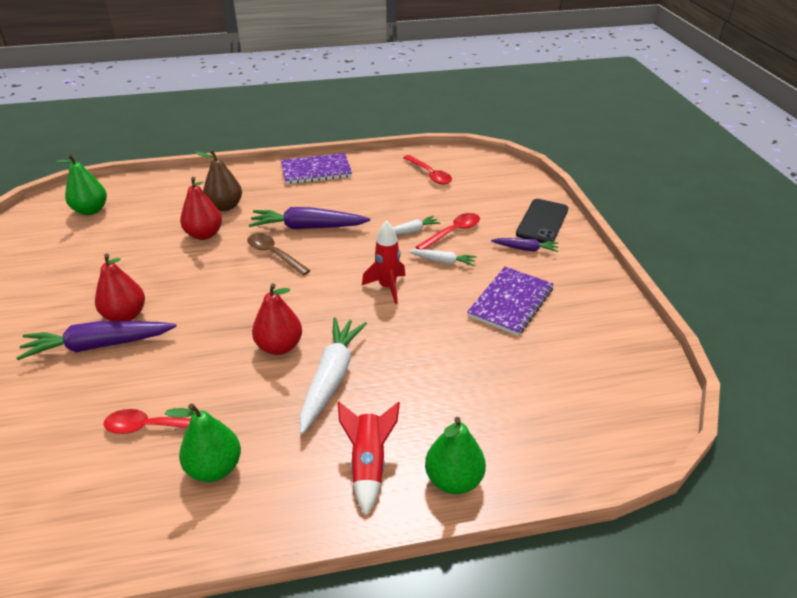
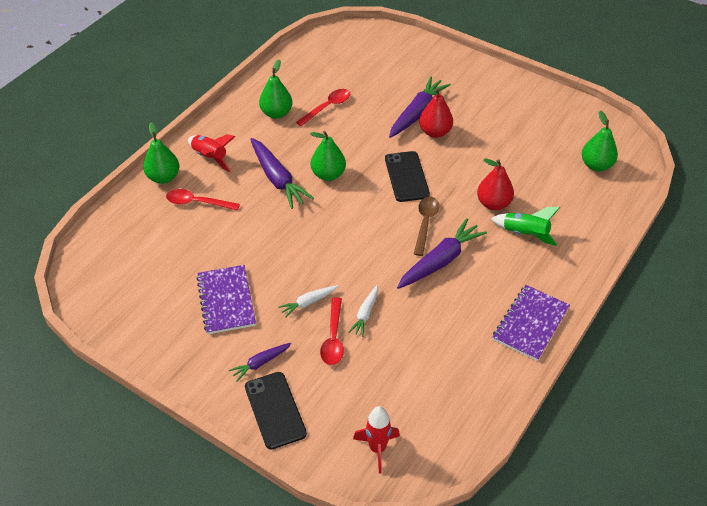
camera: 135 degrees right, 10 degrees up
brown pear [195,150,242,211] -> green rocket [491,207,560,246]
brown spoon [247,233,311,276] -> brown spoon turned 75 degrees counterclockwise [414,197,439,256]
red pear [252,283,302,355] -> green pear [310,131,346,181]
white carrot [300,317,367,434] -> purple carrot [250,138,314,209]
red rocket [362,220,405,304] -> red rocket moved to [353,406,400,474]
red spoon [403,155,452,184] -> red spoon moved to [166,189,240,211]
none -> black phone [385,151,430,202]

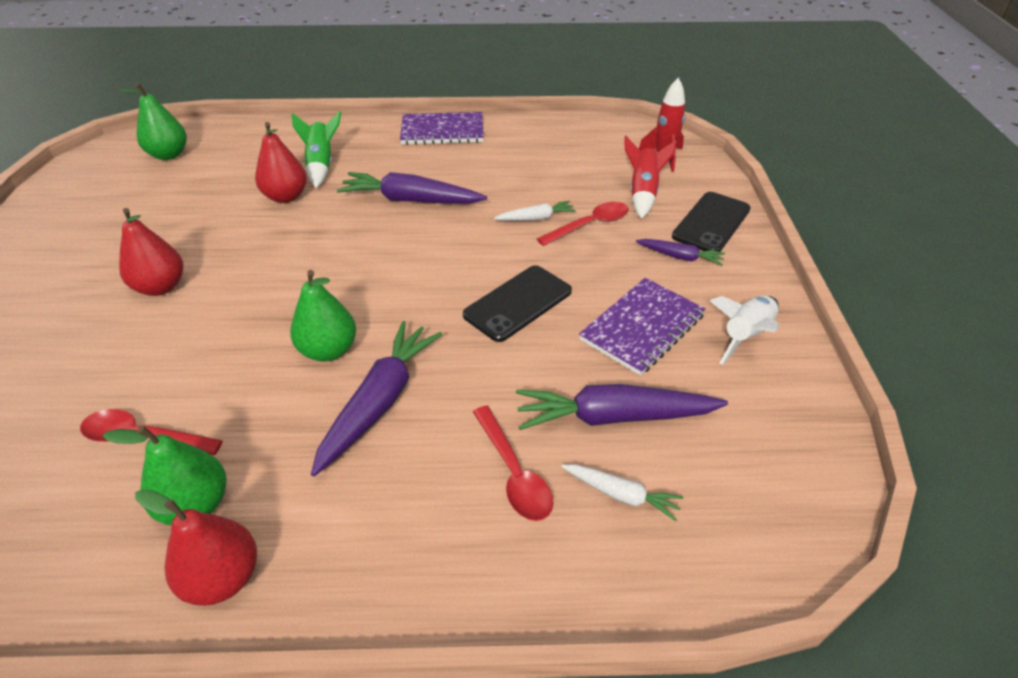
camera: 125 degrees left, 5 degrees down
green pear [143,122,179,184] -> none
red rocket [188,134,235,172] -> red rocket moved to [624,136,677,219]
white carrot [278,285,338,318] -> white carrot moved to [561,464,684,521]
black phone [385,151,430,202] -> black phone moved to [463,265,572,342]
purple carrot [389,76,451,138] -> purple carrot moved to [516,384,728,430]
brown spoon [414,197,439,256] -> none
none -> red pear [135,489,257,606]
none -> white rocket [710,295,779,365]

